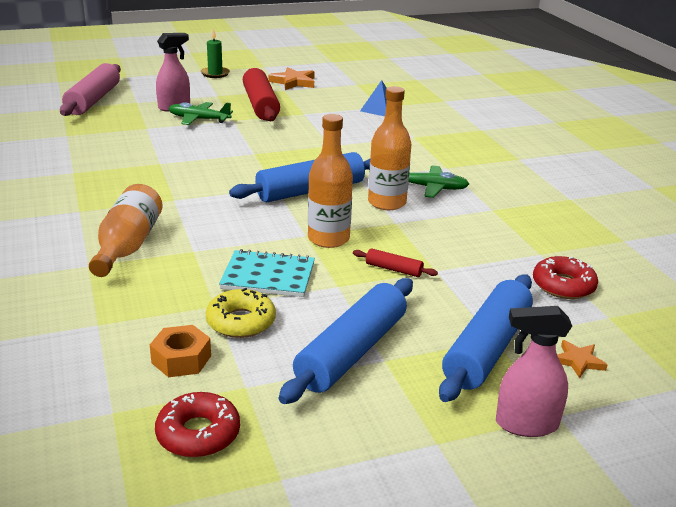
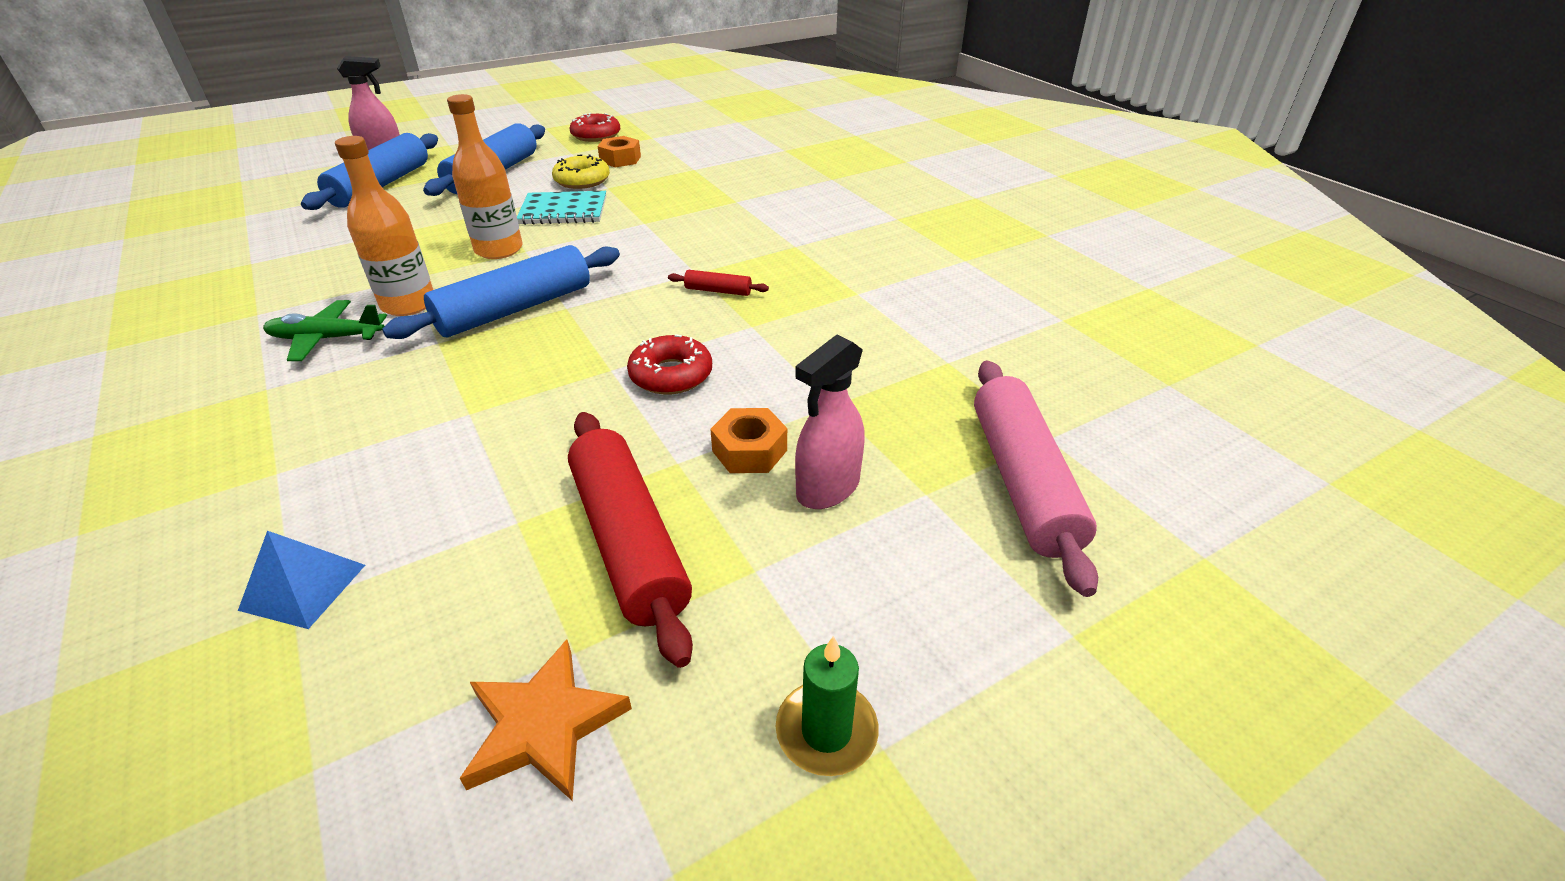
camera: 170 degrees right, 10 degrees up
orange bottle [89,184,163,277] -> none
green plane [168,102,233,125] -> orange nut [710,408,787,473]
red rolling pin [353,248,438,277] -> red rolling pin moved to [668,270,769,296]
red donut [533,256,598,299] -> red donut moved to [627,334,712,395]
orange star [557,340,607,378] -> none

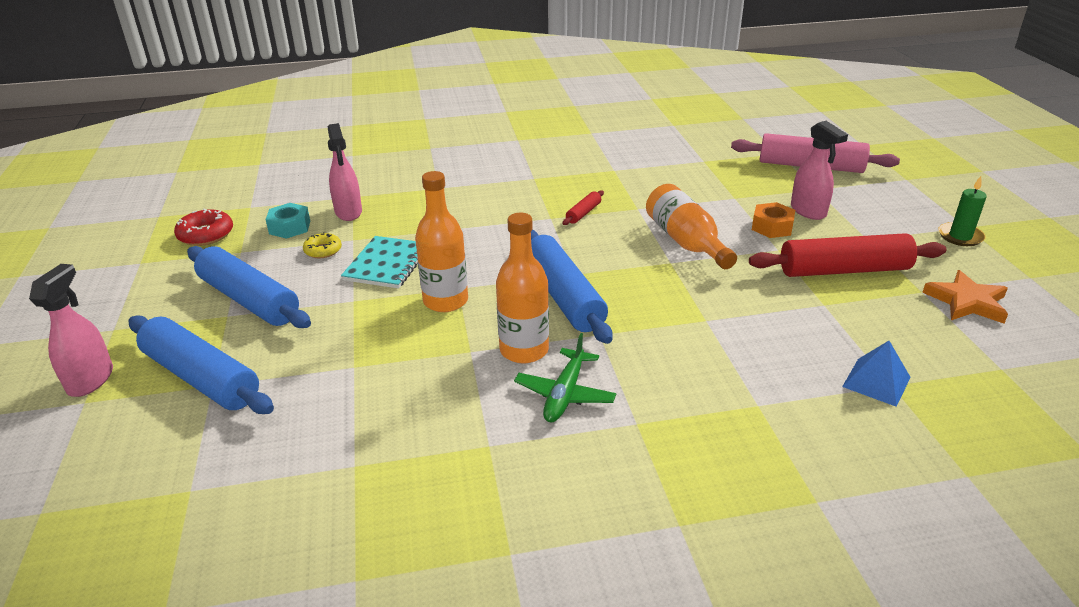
camera: 70 degrees left, 5 degrees down
yellow donut [552,154,610,189] -> yellow donut [303,233,342,258], size x0.66
orange nut [597,136,641,167] -> turquoise nut [265,203,310,239]
red donut [627,334,712,395] -> orange bottle [646,184,737,269]
none -> pink spray bottle [328,123,362,221]

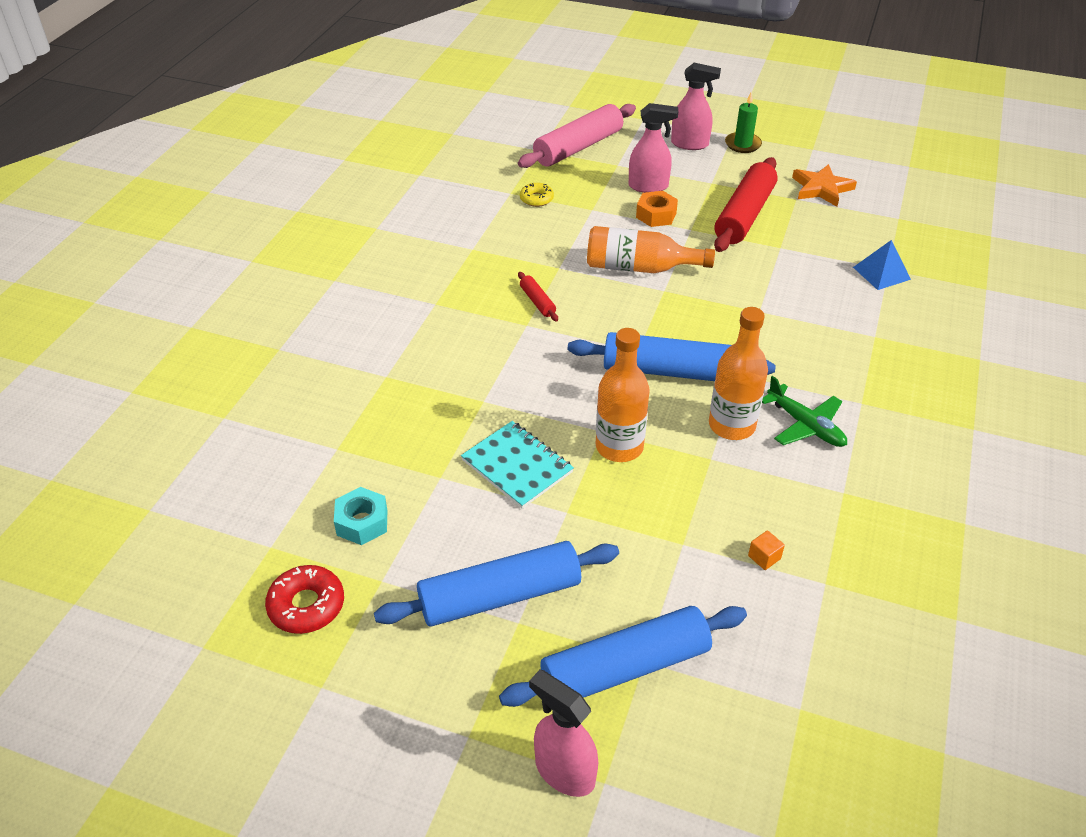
camera: 60 degrees left, 10 degrees up
yellow donut [303,233,342,258] -> yellow donut moved to [520,183,554,207]
pink spray bottle [328,123,362,221] -> pink spray bottle moved to [671,63,721,150]
none -> orange cube [748,530,785,570]

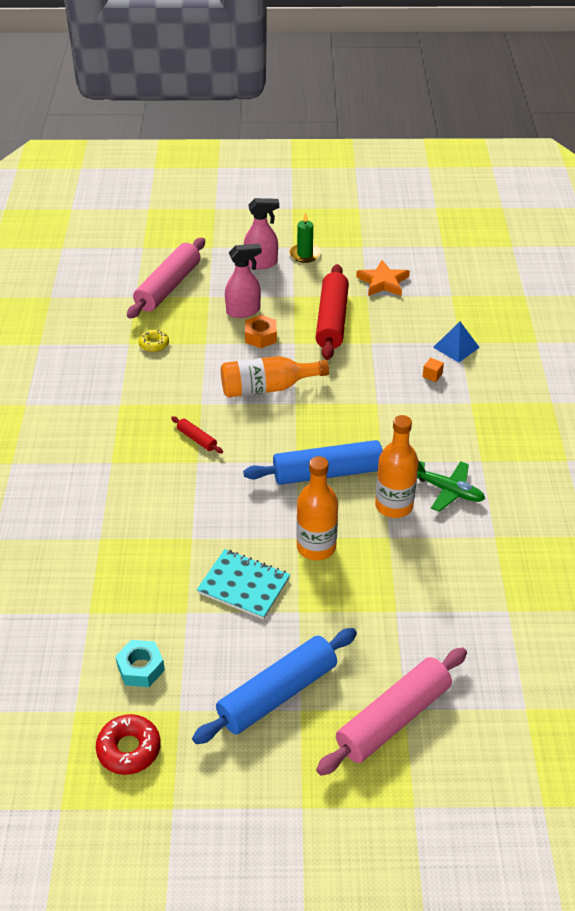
camera: 20 degrees left, 0 degrees up
blue rolling pin [499,606,747,707] -> pink rolling pin [316,647,467,776]
pink spray bottle [529,670,599,797] -> none
orange cube [748,530,785,570] -> orange cube moved to [423,358,444,382]

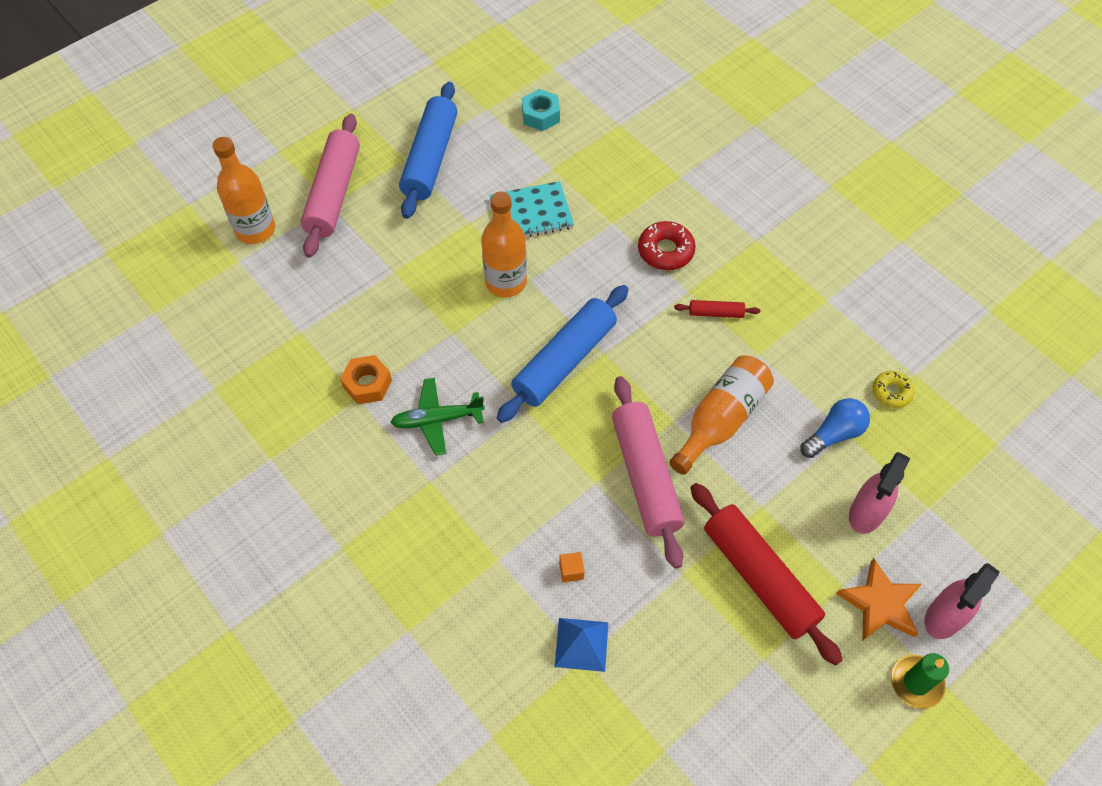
camera: 140 degrees right, 15 degrees up
red donut [96,714,161,775] -> red donut moved to [638,221,696,270]
pink rolling pin [127,238,205,319] -> pink rolling pin moved to [612,376,685,569]
orange nut [245,315,277,348] -> orange nut moved to [340,355,392,404]
orange star [356,260,410,296] -> orange star moved to [836,558,922,640]
orange bottle [375,415,419,518] -> orange bottle moved to [212,137,275,244]
none -> blue light bulb [800,398,870,458]

